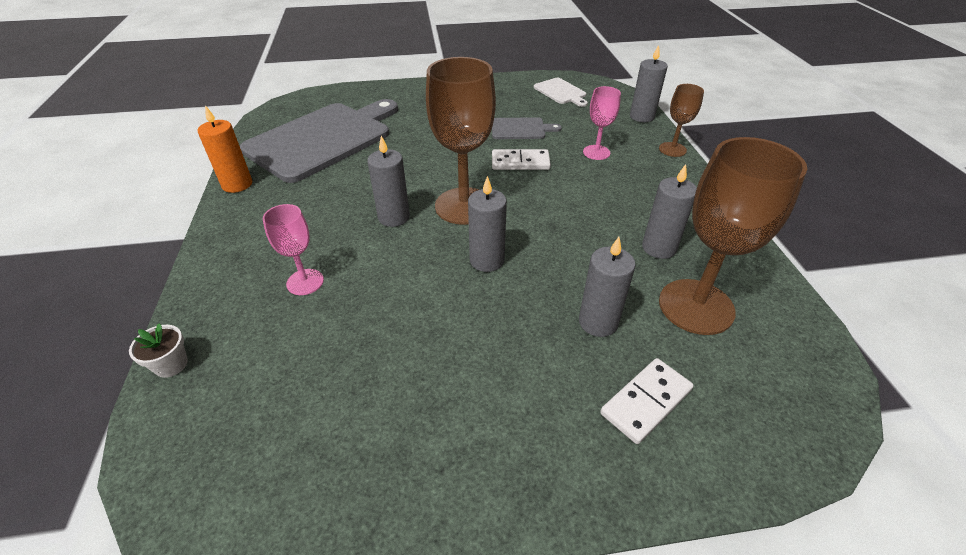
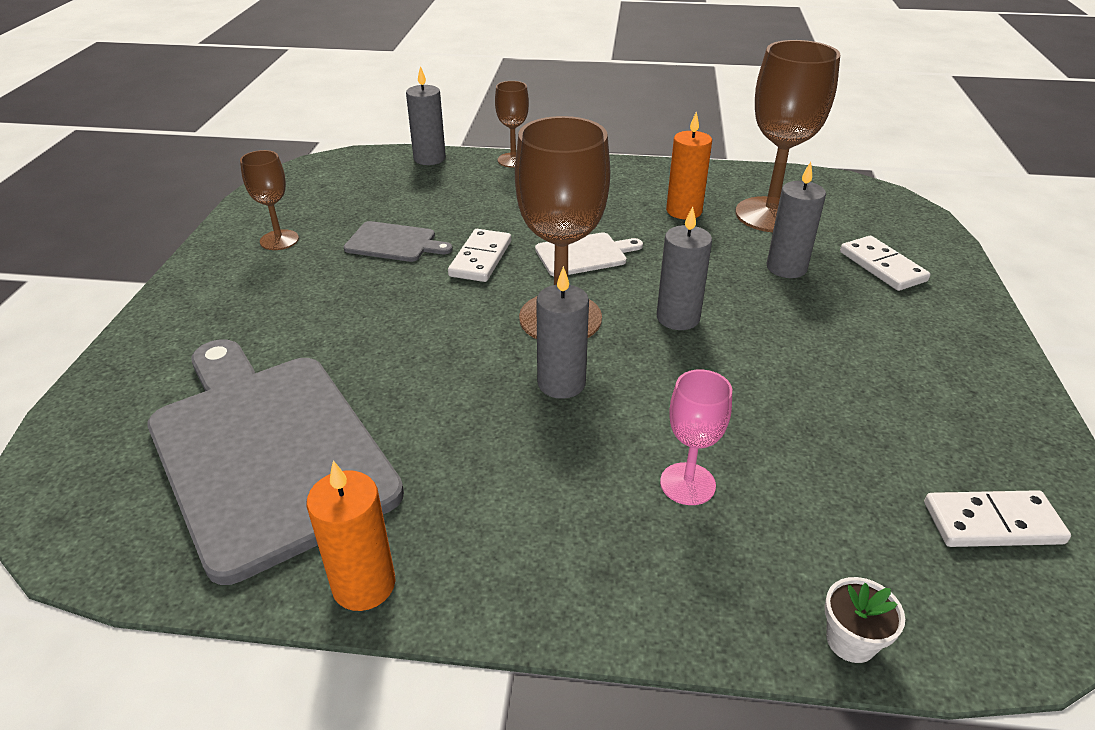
camera: 75 degrees left, 5 degrees down
grey cutting board [492,117,562,139] -> grey cutting board turned 90 degrees clockwise [344,221,453,262]
white cutting board [534,78,588,107] -> white cutting board moved to [535,232,643,276]
pink goblet [583,86,621,160] -> none
grey candle [642,164,697,259] -> orange candle [666,111,712,219]
none -> brown goblet [240,150,299,250]
none -> white domino [924,490,1071,547]

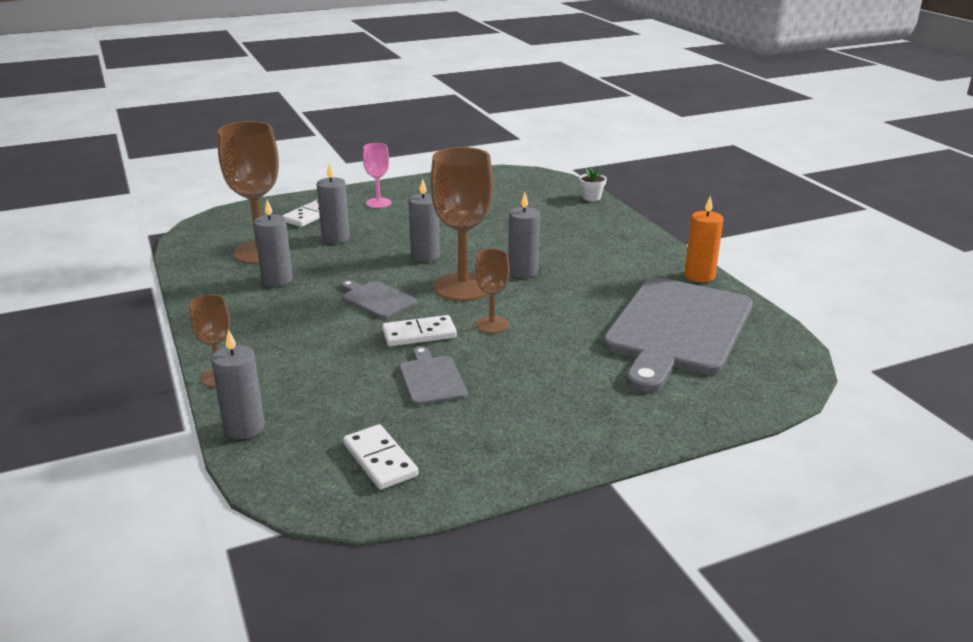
camera: 120 degrees left, 10 degrees down
brown goblet [240,150,299,250] -> brown goblet moved to [475,249,510,334]
white cutting board [535,232,643,276] -> grey cutting board [341,280,417,319]
pink goblet [660,369,732,505] -> pink goblet moved to [363,143,391,208]
orange candle [666,111,712,219] -> grey candle [254,200,293,287]
white domino [924,490,1071,547] -> white domino moved to [343,424,418,490]

